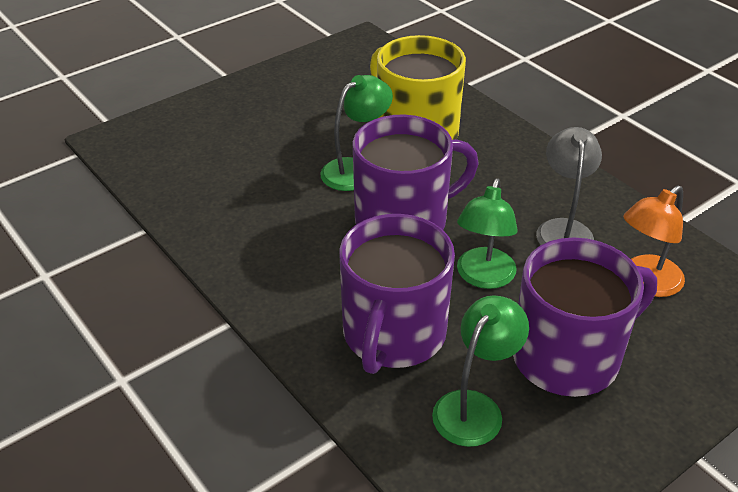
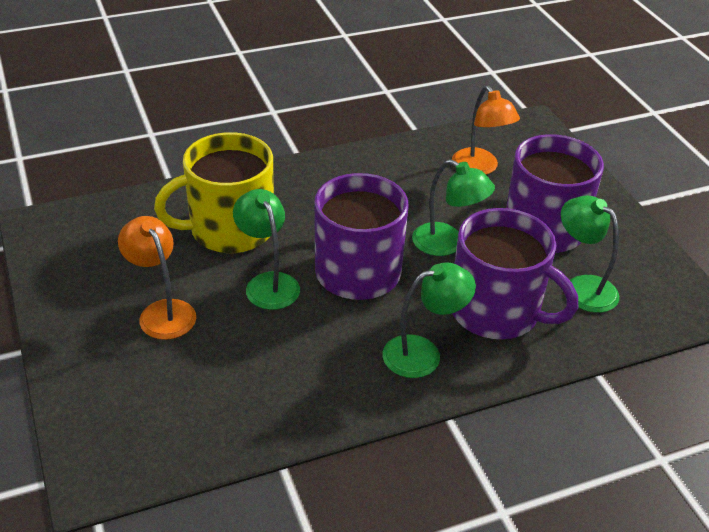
camera: 75 degrees left, 0 degrees up
grey lamp [536,127,602,245] -> none
none -> orange lamp [118,216,196,340]
none -> green lamp [383,262,476,378]

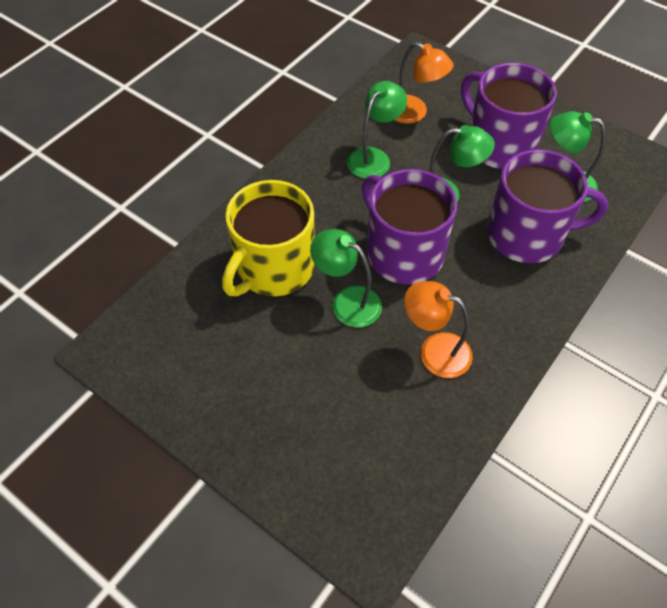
camera: 30 degrees left, 15 degrees up
orange lamp [118,216,196,340] -> orange lamp moved to [404,281,473,378]
green lamp [383,262,476,378] -> green lamp moved to [347,81,407,179]

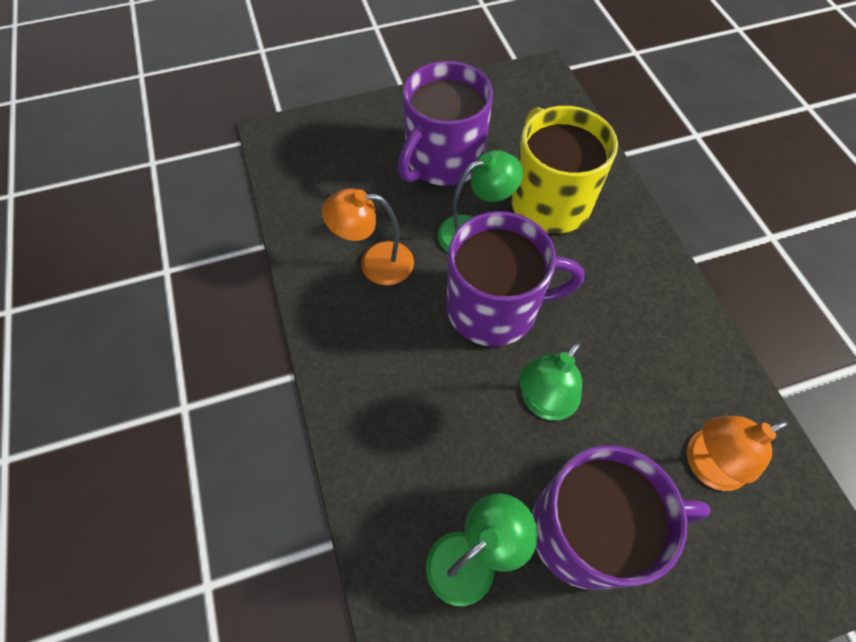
camera: 125 degrees right, 5 degrees up
green lamp [347,81,407,179] -> none
orange lamp [404,281,473,378] -> orange lamp turned 150 degrees counterclockwise [322,189,414,285]
purple mug [487,149,608,263] -> purple mug moved to [398,61,493,186]

